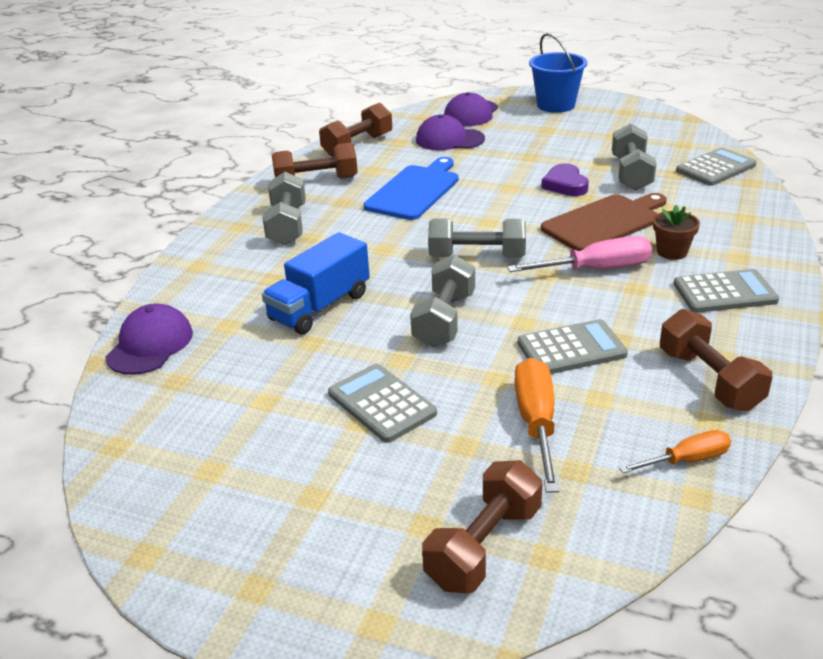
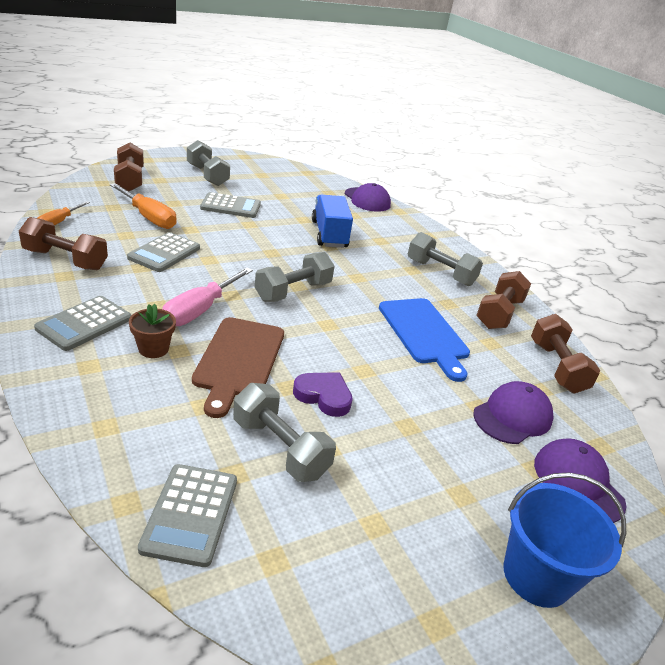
camera: 125 degrees right, 0 degrees up
grey dumbbell [410,255,475,347] -> grey dumbbell moved to [187,140,230,186]

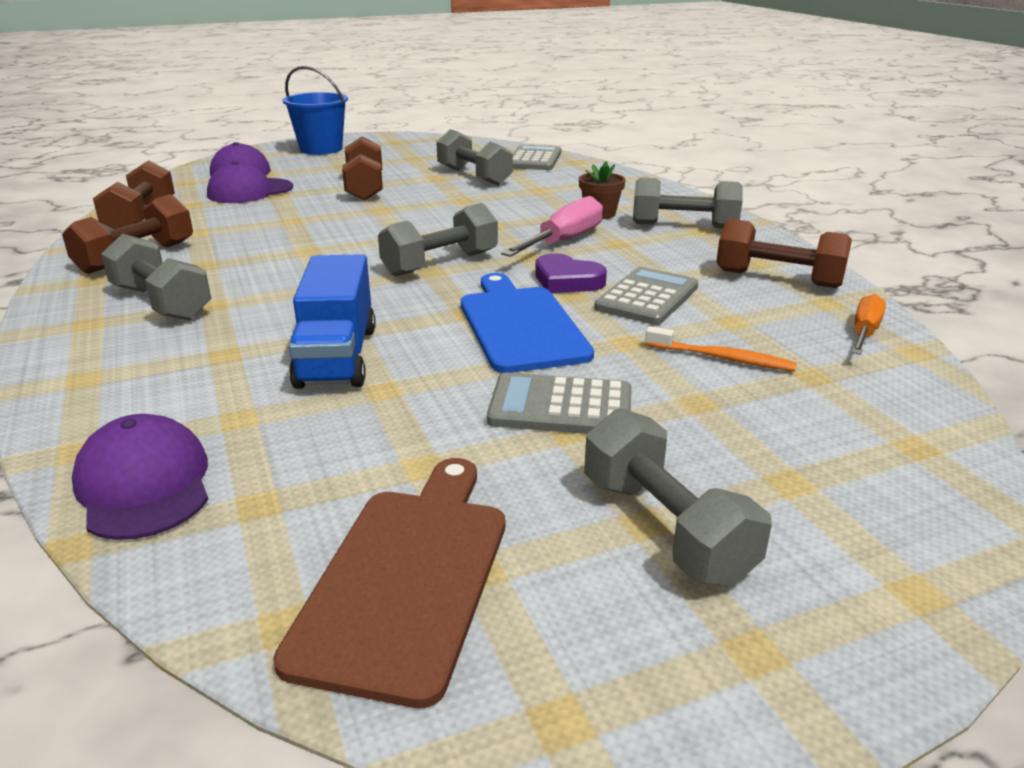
camera: 170 degrees left, 5 degrees down
grey calculator [34,296,132,351] -> grey dumbbell [633,178,743,228]
orange screwdriver [110,183,176,229] -> orange toothbrush [645,326,797,371]
brown dumbbell [114,143,144,192] -> brown dumbbell moved to [342,137,383,201]
brown cutting board [192,317,284,418] -> brown cutting board moved to [273,458,505,708]
purple heart [293,372,353,417] -> purple heart moved to [535,253,607,293]
blue cutting board [379,298,470,382] -> blue cutting board moved to [461,273,594,373]

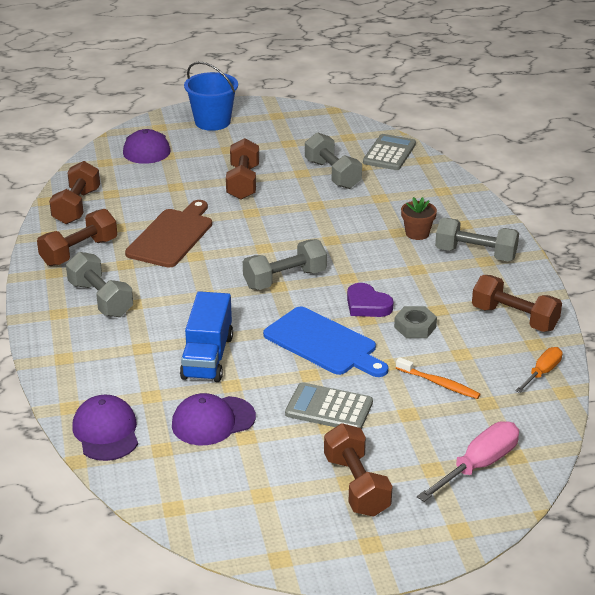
camera: 10 degrees right, 5 degrees up
purple cap [207,161,293,203] -> purple cap moved to [172,393,256,445]
brown cutting board [273,458,505,708] -> brown cutting board moved to [125,200,212,268]
blue cutting board [461,273,594,373] -> blue cutting board turned 135 degrees clockwise [263,307,388,377]
pink screwdriver [501,196,603,257] -> pink screwdriver moved to [417,421,519,502]
grey dumbbell [584,408,772,587] -> brown dumbbell [324,423,393,517]
grey calculator [594,267,698,325] -> grey nut [394,306,437,338]

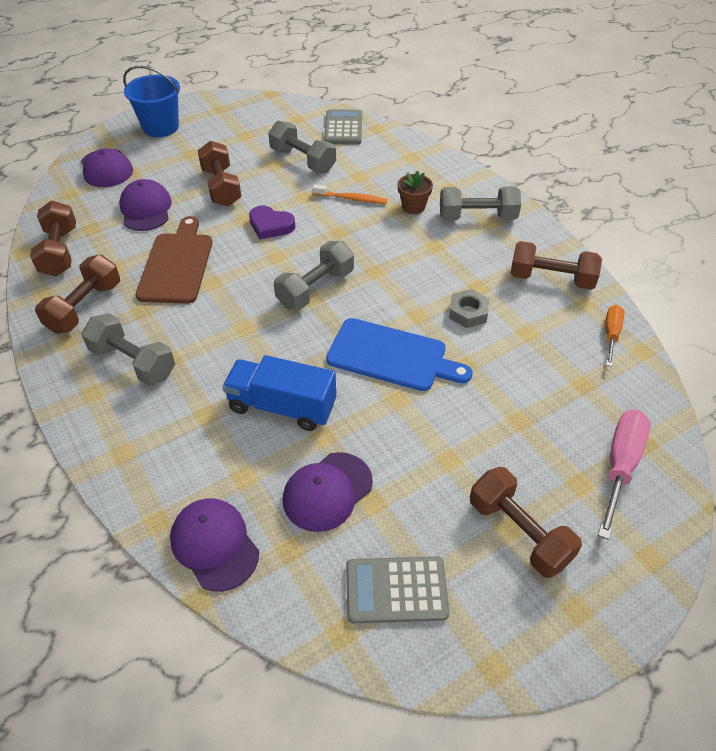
camera: 20 degrees left, 15 degrees up
blue truck [180,291,233,382] -> blue truck turned 120 degrees clockwise [222,355,336,431]
grey calculator [285,382,373,429] -> grey calculator moved to [346,556,449,624]
purple heart [347,283,394,317] -> purple heart moved to [249,205,295,239]
orange toothbrush [396,357,481,399] -> orange toothbrush moved to [313,184,387,204]
none -> purple cap [119,179,172,231]

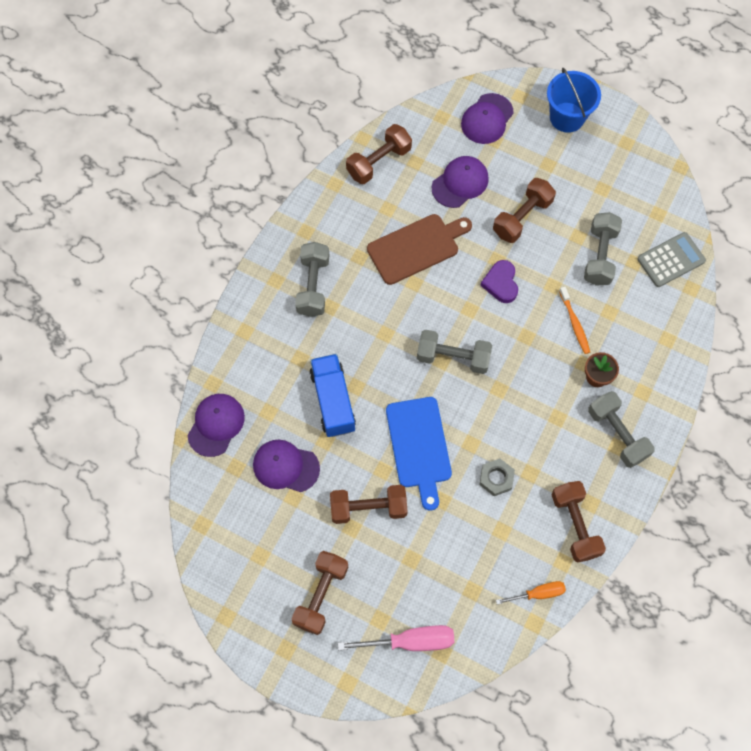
camera: 60 degrees right, 20 degrees up
brown dumbbell [35,254,120,334] -> brown dumbbell moved to [330,485,408,524]
grey calculator [346,556,449,624] -> none

